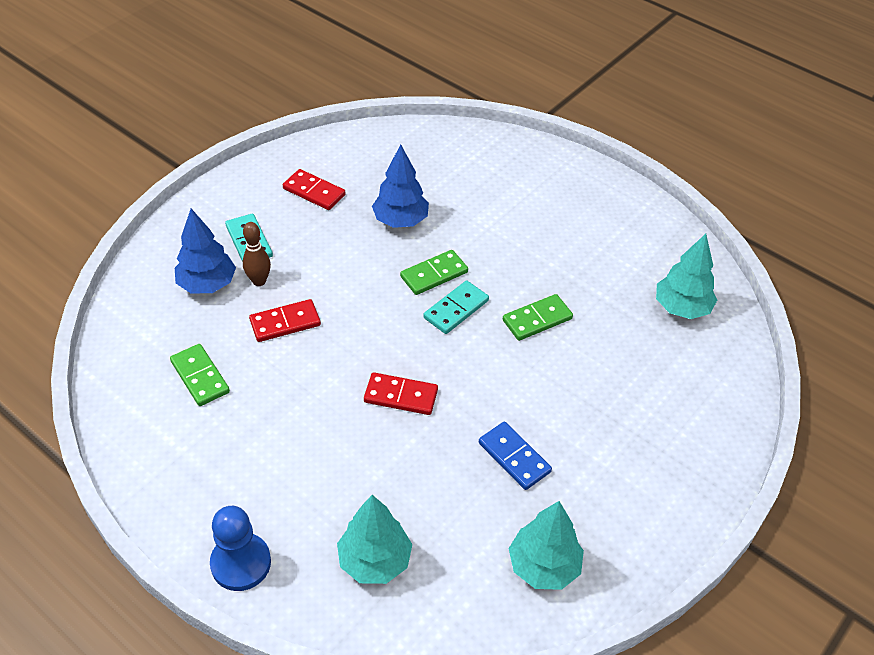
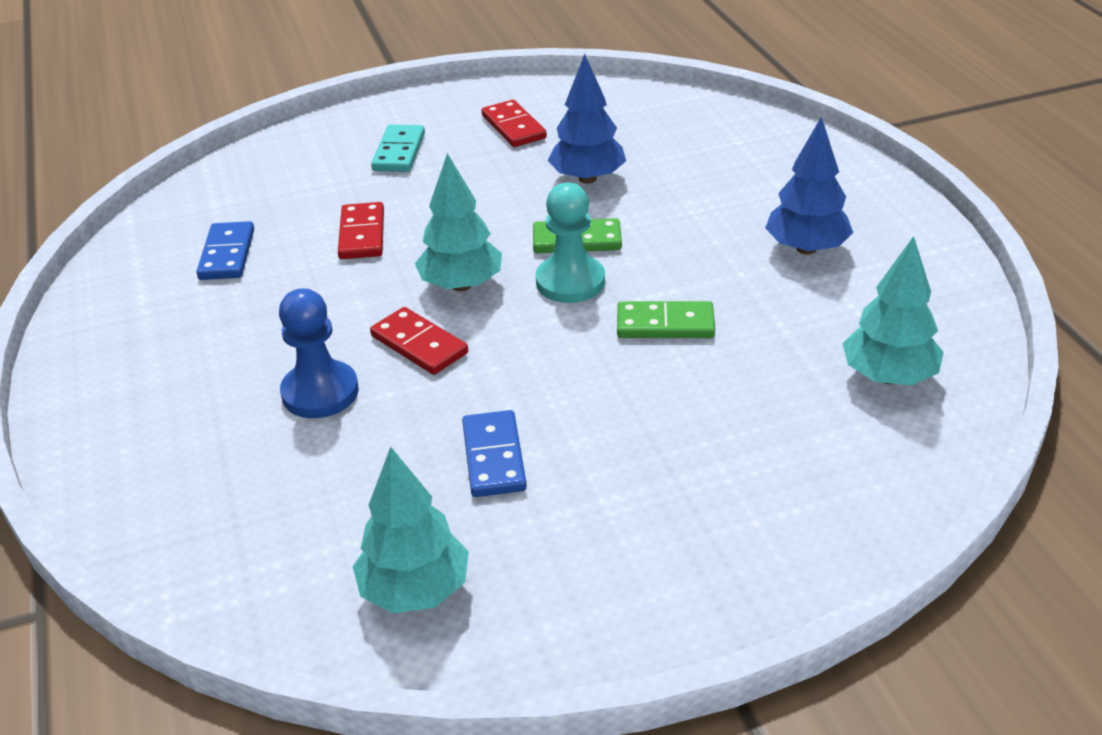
camera: 35 degrees right, 10 degrees down
green domino [170,344,230,406] -> blue domino [196,221,254,280]
blue tree [175,208,236,293] -> blue tree moved to [765,117,853,255]
blue pawn [210,506,271,591] -> blue pawn moved to [279,288,359,418]
brown bowling pin [243,222,271,286] -> none
red domino [249,299,321,342] -> red domino turned 75 degrees clockwise [338,202,384,259]
turquoise tree [337,495,413,584] -> turquoise tree moved to [415,153,502,291]
turquoise domino [424,281,489,334] -> turquoise pawn [536,182,605,303]

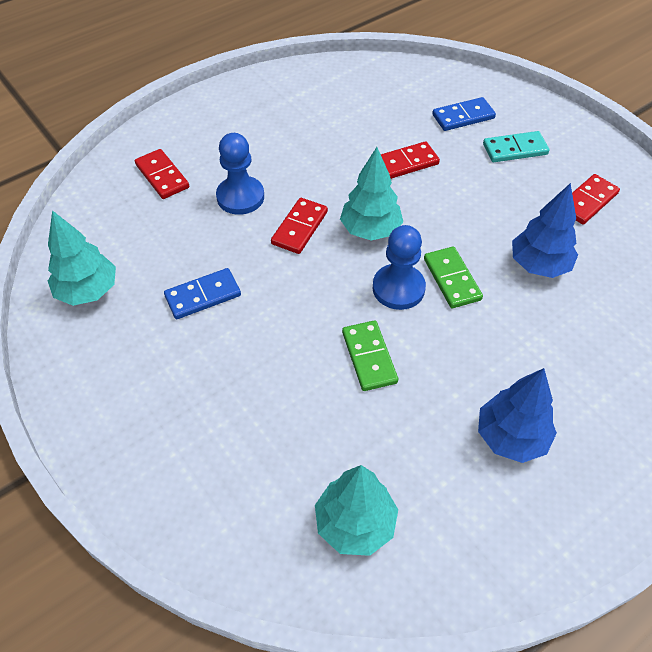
camera: 70 degrees right, 15 degrees up
blue domino [196,221,254,280] -> blue domino moved to [432,97,496,131]
turquoise pawn [536,182,605,303] -> blue pawn [372,225,426,310]
none -> red domino [135,149,189,199]

